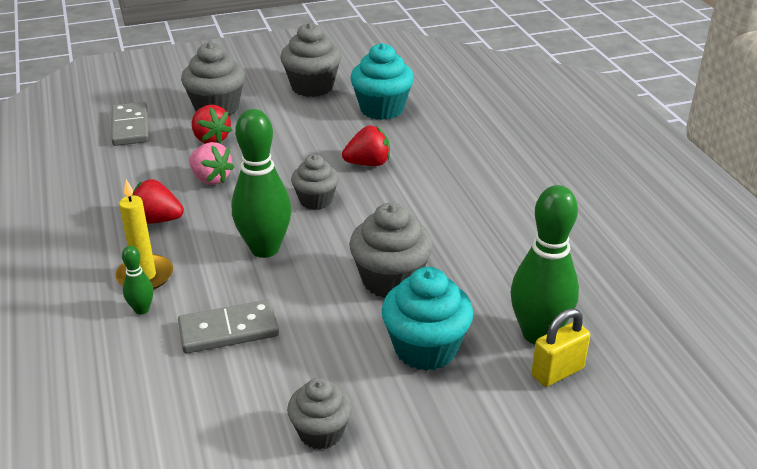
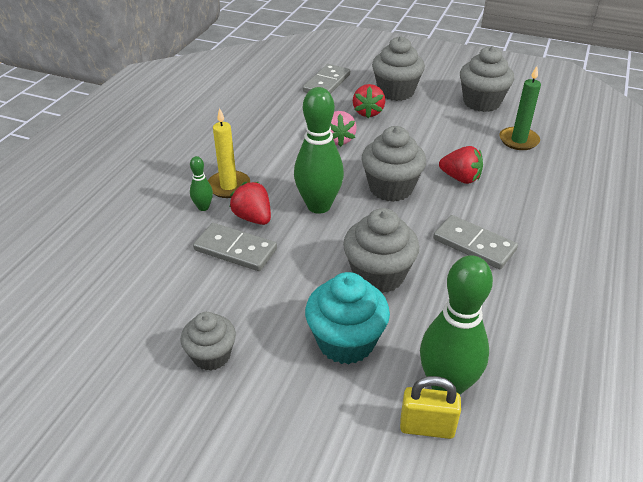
camera: 40 degrees right, 5 degrees up
red strawberry [132,179,184,224] -> red strawberry moved to [230,182,271,225]
grey cupcake [291,155,339,210] -> grey cupcake [361,126,426,202], size x1.55
turquoise cupcake [350,43,414,120] -> green candle [500,66,541,150]
none -> grey domino [433,215,518,269]

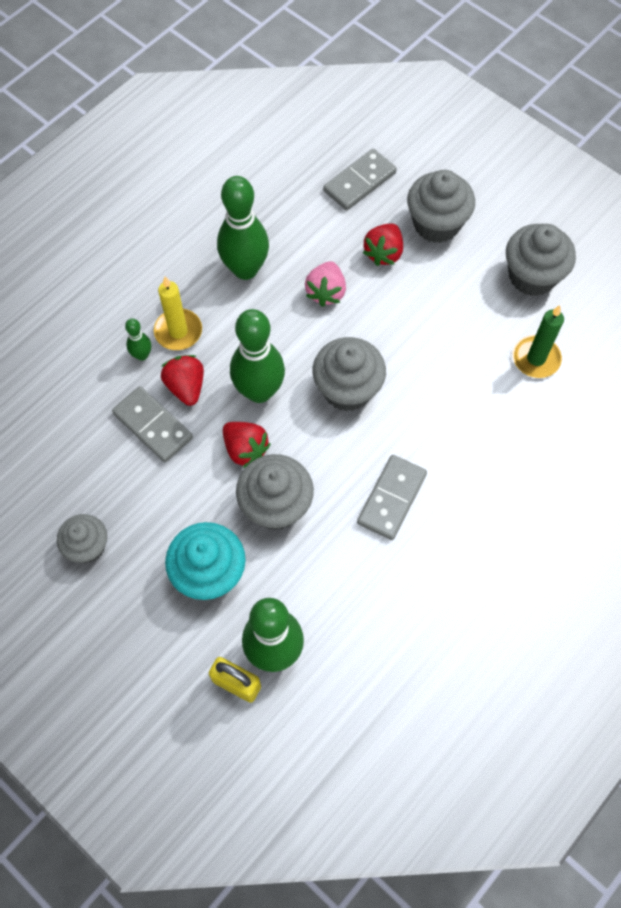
camera: 20 degrees right, 25 degrees up
grey domino [433,215,518,269] -> grey domino turned 60 degrees clockwise [357,455,427,540]
red strawberry [439,146,483,184] -> red strawberry moved to [223,422,271,468]
none -> green bowling pin [217,176,269,280]

